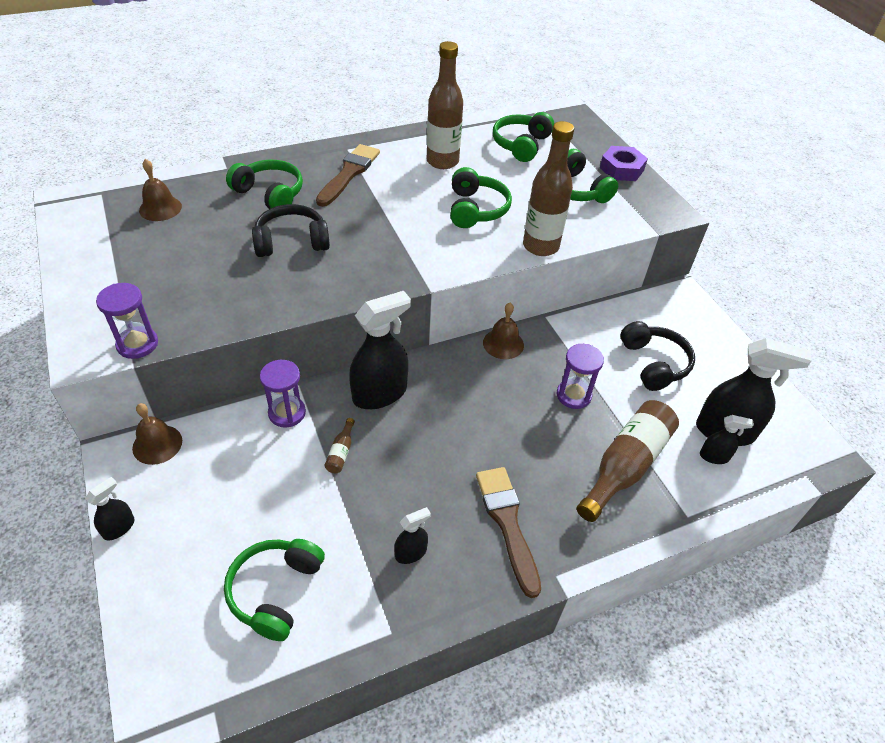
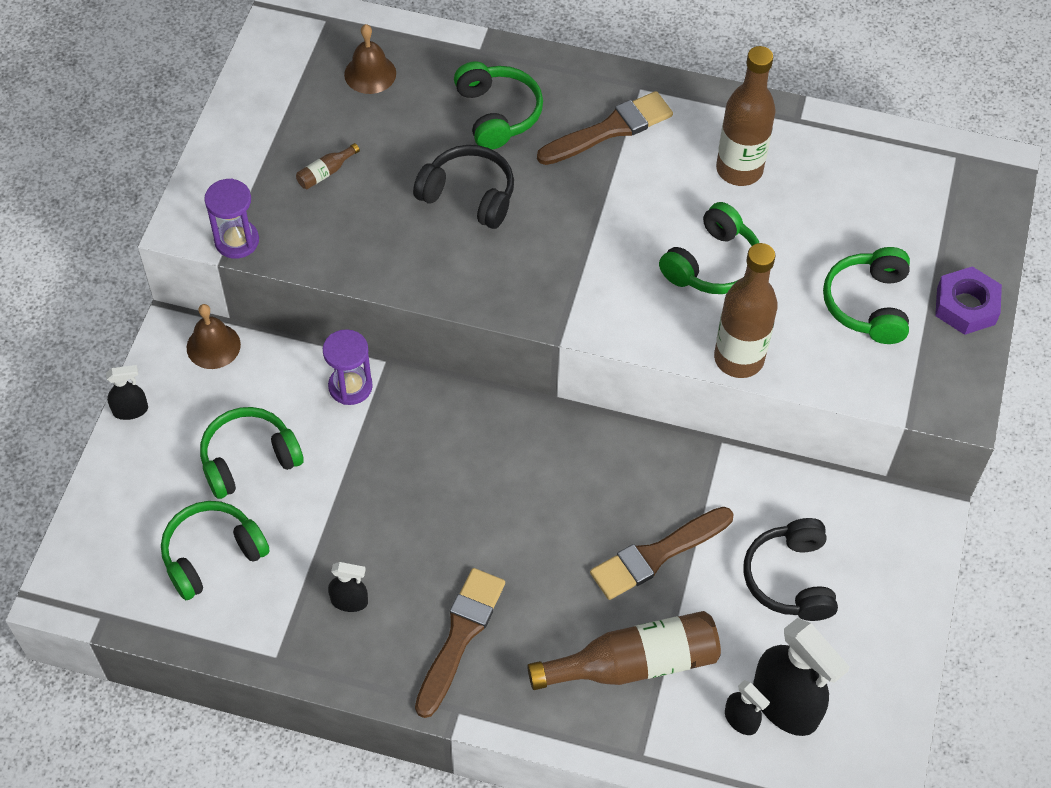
camera: 40 degrees right, 10 degrees up
brown bottle [324,418,355,473] -> brown bottle moved to [296,143,360,189]
black spray bottle [349,291,411,409] -> none
brown bell [483,303,524,359] -> none
green headphones [493,112,554,162] -> green headphones moved to [200,407,304,499]
purple hourglass [557,344,604,409] -> brown brush [590,507,734,600]
black headphones [620,321,695,391] -> black headphones turned 150 degrees clockwise [744,518,838,621]

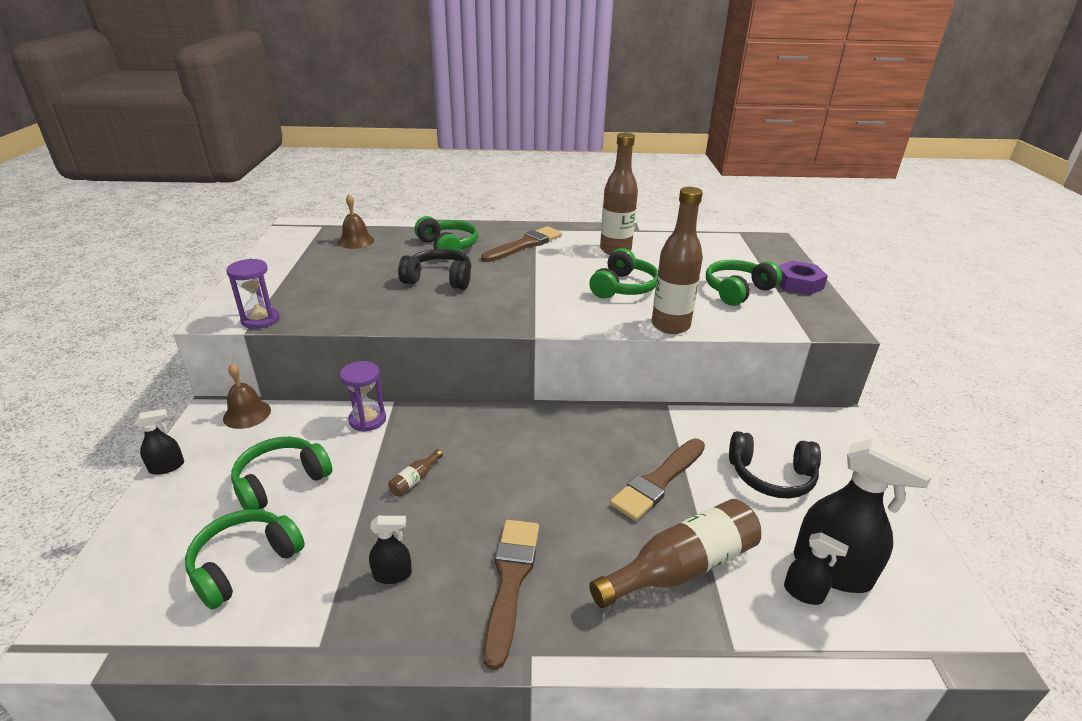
camera: 15 degrees left, 25 degrees down
brown bottle [296,143,360,189] -> brown bottle moved to [388,449,443,496]
black headphones [744,518,838,621] -> black headphones turned 60 degrees counterclockwise [729,431,821,499]
green headphones [823,247,910,344] -> green headphones turned 60 degrees clockwise [706,260,782,306]

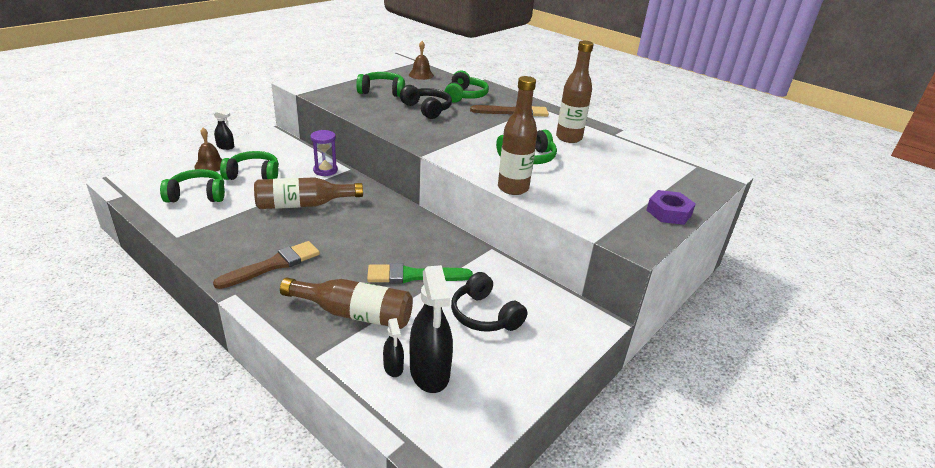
camera: 40 degrees right, 0 degrees up
brown bell [223,363,271,429] -> brown bell moved to [194,128,222,171]
purple hourglass [226,259,279,329] -> none
black spray bottle [369,516,412,584] -> none
brown bottle [388,449,443,496] -> brown bottle [254,177,363,209], size x2.44
brown brush [610,439,705,521] -> green brush [367,263,473,283]
green headphones [706,260,782,306] -> green headphones moved to [356,72,405,97]

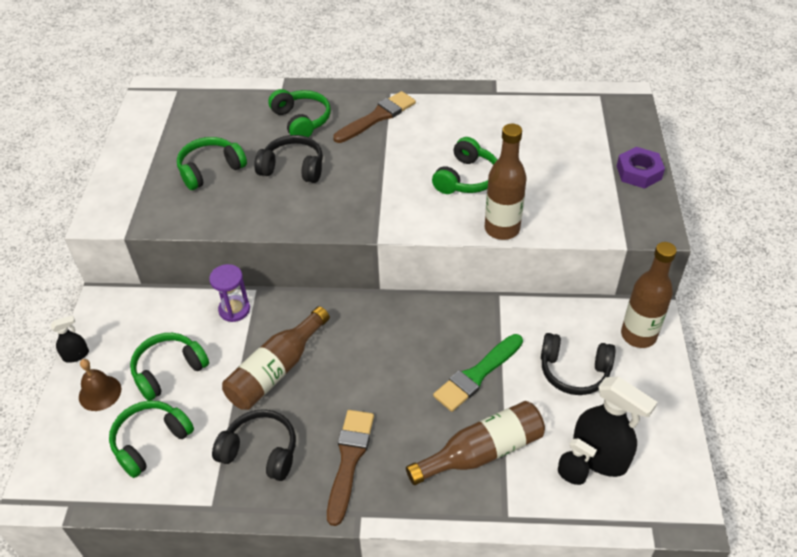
camera: 35 degrees left, 15 degrees up
brown bell [409,41,434,80] -> none
brown bottle [556,41,594,143] -> brown bottle moved to [621,242,677,348]
none -> black headphones [212,409,296,481]

